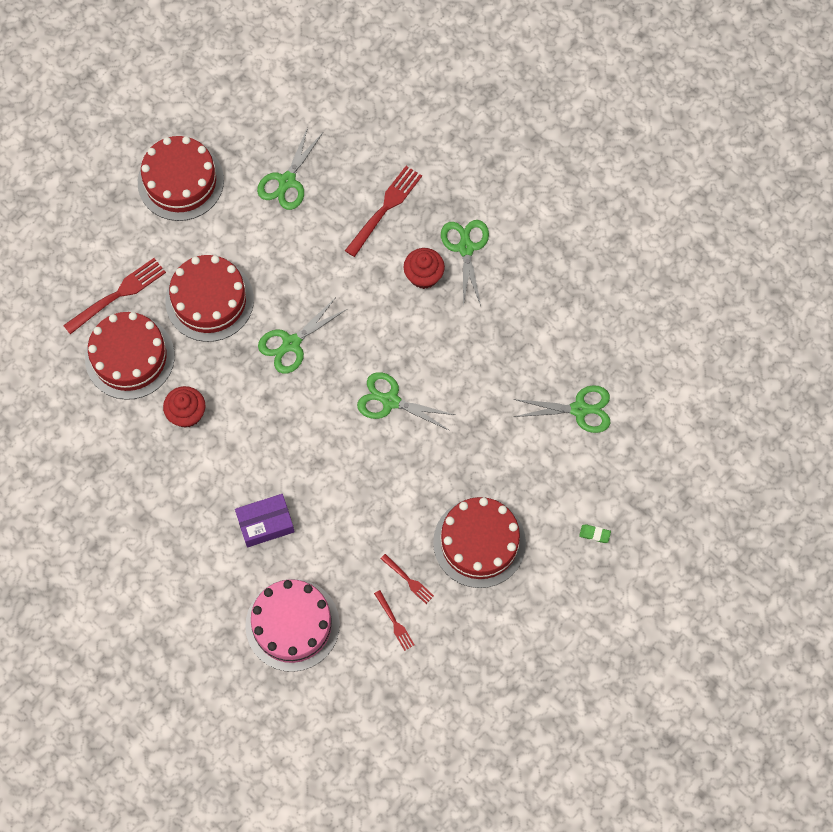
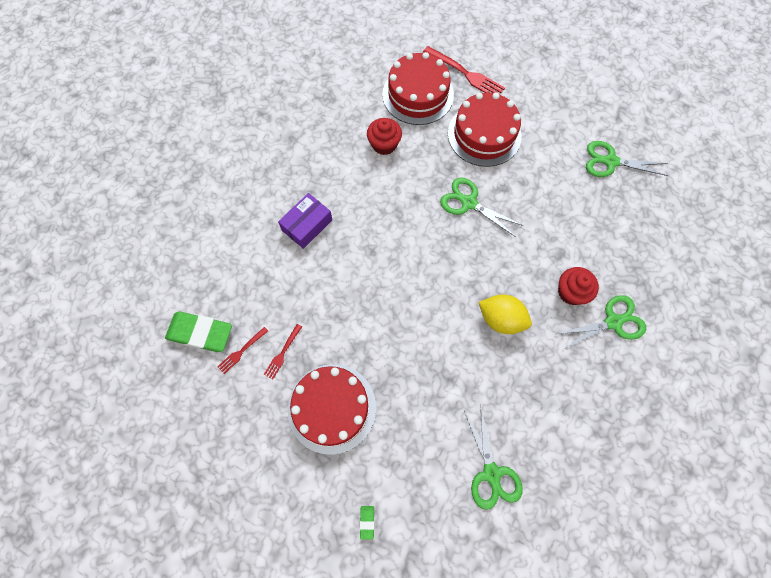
camera: 75 degrees right, 0 degrees up
red cake [138,136,224,221] -> none
purple box [235,494,295,547] -> purple box turned 75 degrees clockwise [278,193,332,249]
pink cake [245,579,340,672] -> none
red fork [345,166,422,257] -> none
green scissors [357,372,455,431] -> none
none -> green eraser [165,312,232,352]
none -> yellow lemon [478,294,532,334]

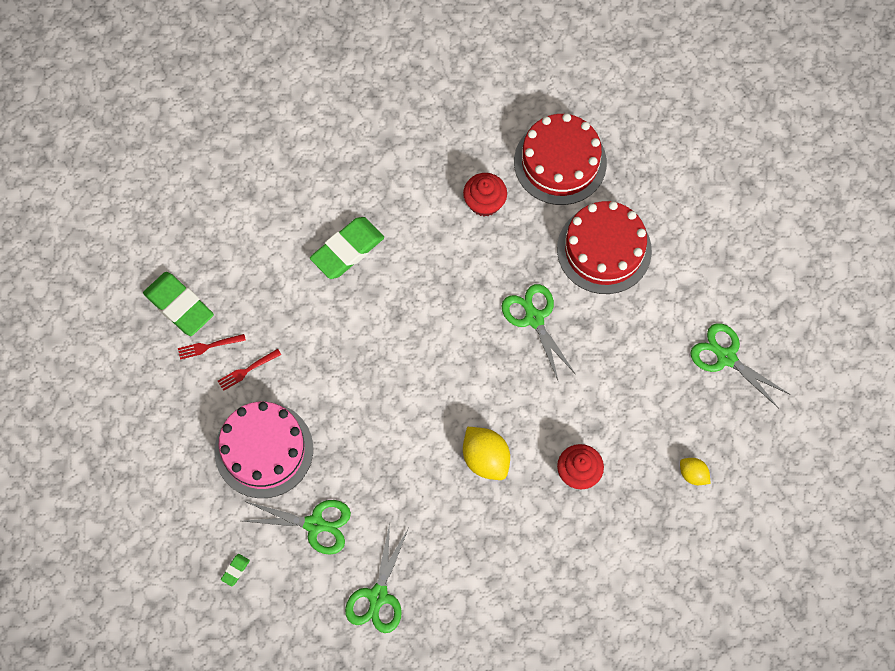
camera: 30 degrees right, 0 degrees up
purple box [278,193,332,249] -> green eraser [310,217,384,279]
red cake [288,364,376,455] -> pink cake [214,402,313,498]
red fork [423,46,505,95] -> none
green scissors [557,295,646,349] -> green scissors moved to [243,500,351,555]
none -> yellow lemon [680,458,711,485]

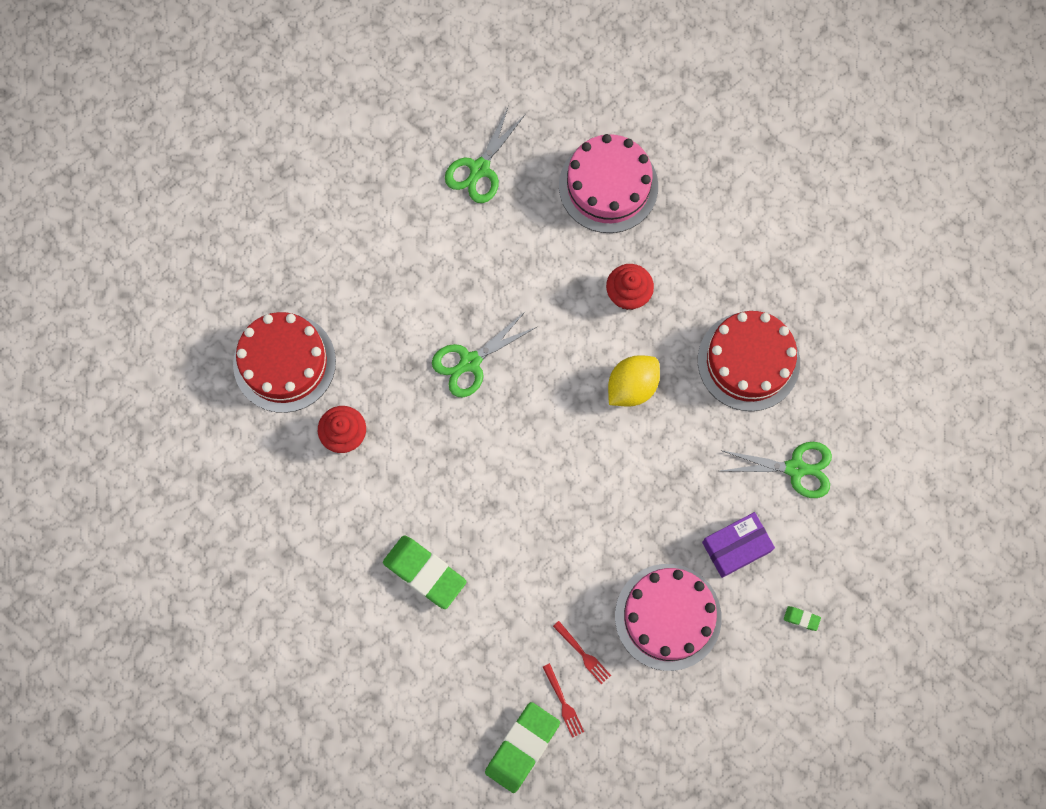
camera: 100 degrees left, 5 degrees up
green scissors [243,500,351,555] -> purple box [702,512,775,578]
red cake [557,201,652,294] -> red cake moved to [698,311,800,411]
yellow lemon [680,458,711,485] -> pink cake [559,134,658,233]

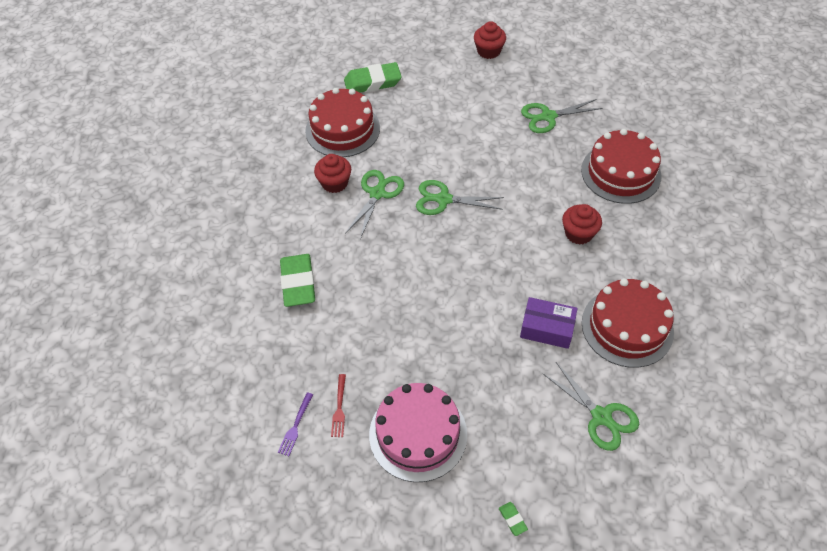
camera: 45 degrees right, 20 degrees down
green eraser [485,702,560,793] -> green eraser moved to [344,62,402,93]
red fork [543,663,584,738] -> purple fork [278,392,313,456]
pink cake [559,134,658,233] -> red cake [581,129,662,204]
yellow lemon [608,355,660,407] -> none
purple box [702,512,775,578] -> purple box moved to [520,297,578,349]
none -> green scissors [345,170,404,239]
none -> red cupcake [474,21,506,59]

